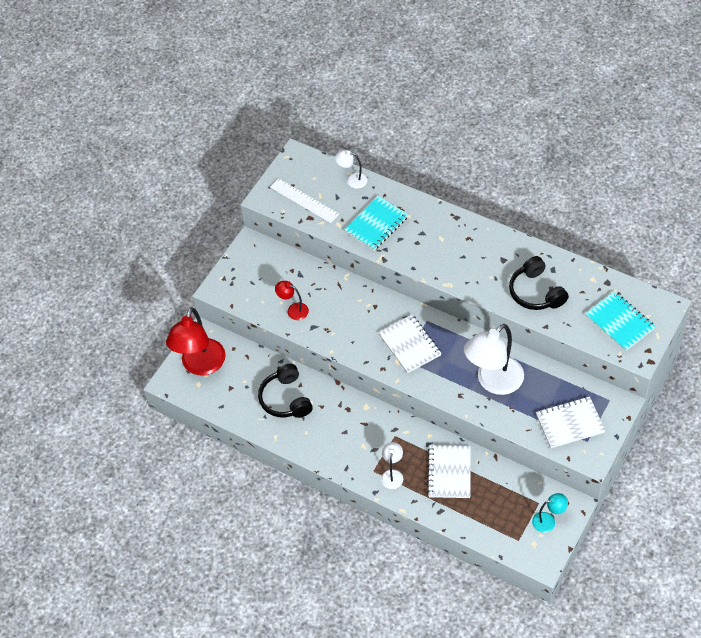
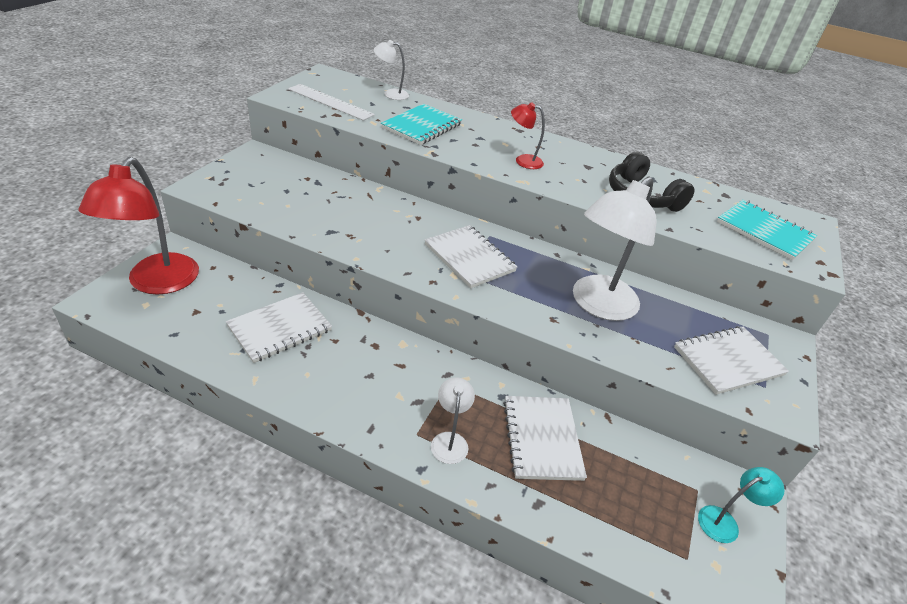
camera: 15 degrees left, 15 degrees down
black headphones [258,364,313,418] -> white notebook [226,292,332,363]
red lamp [275,281,309,320] -> red lamp moved to [511,102,545,169]

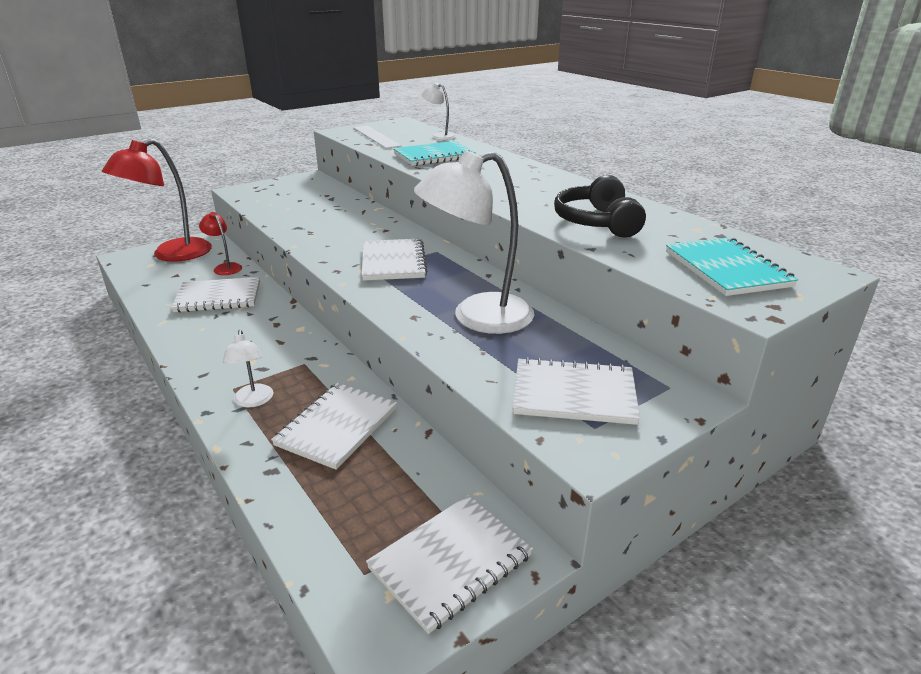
camera: 35 degrees right, 10 degrees down
white lamp [431,377,475,464] -> white lamp turned 135 degrees clockwise [223,330,274,408]
red lamp [511,102,545,169] -> red lamp moved to [199,212,242,275]
turquoise lamp [698,467,785,543] -> white notebook [366,495,533,634]

